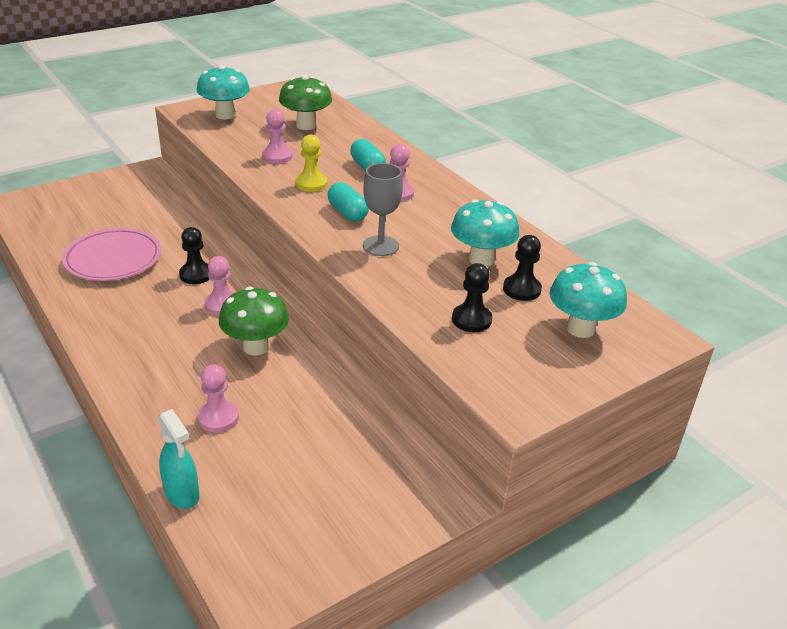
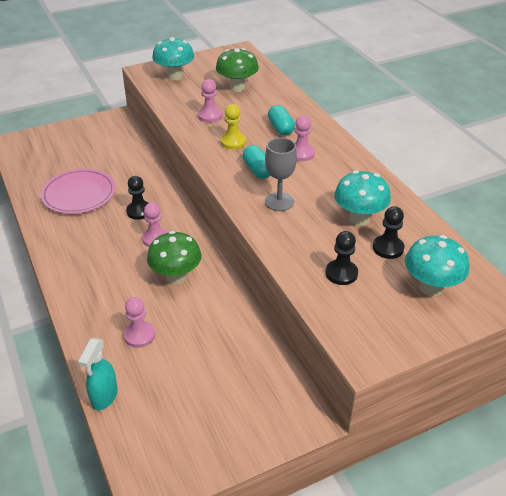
camera: 10 degrees right, 5 degrees up
turquoise spray bottle [157,409,200,509] -> turquoise spray bottle turned 45 degrees clockwise [78,338,118,410]

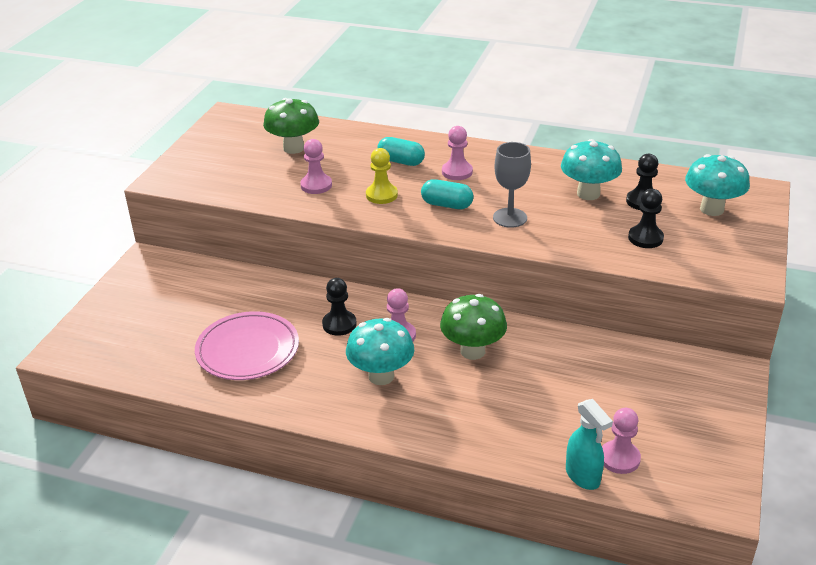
camera: 45 degrees left, 5 degrees down
pink pawn [123,297,155,348] -> pink pawn moved to [602,408,641,474]
turquoise mushroom [152,37,194,81] -> turquoise mushroom moved to [346,318,414,385]

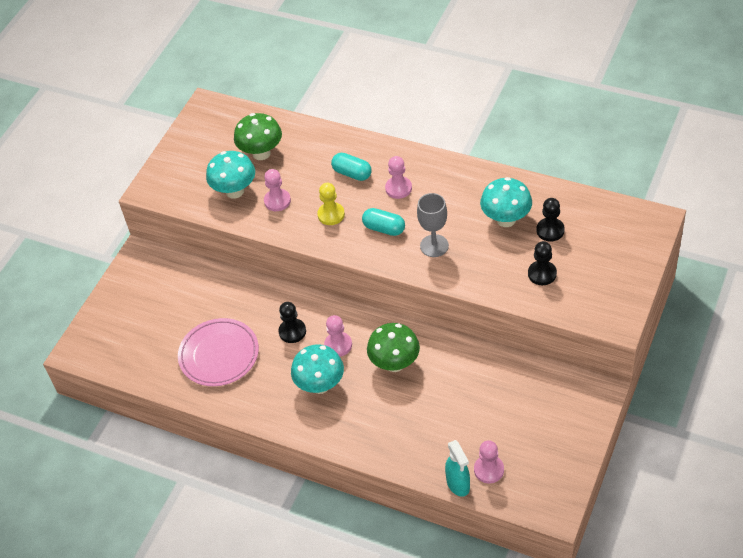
camera: 10 degrees right, 15 degrees up
turquoise mushroom [685,154,750,216] -> turquoise mushroom moved to [206,151,255,199]

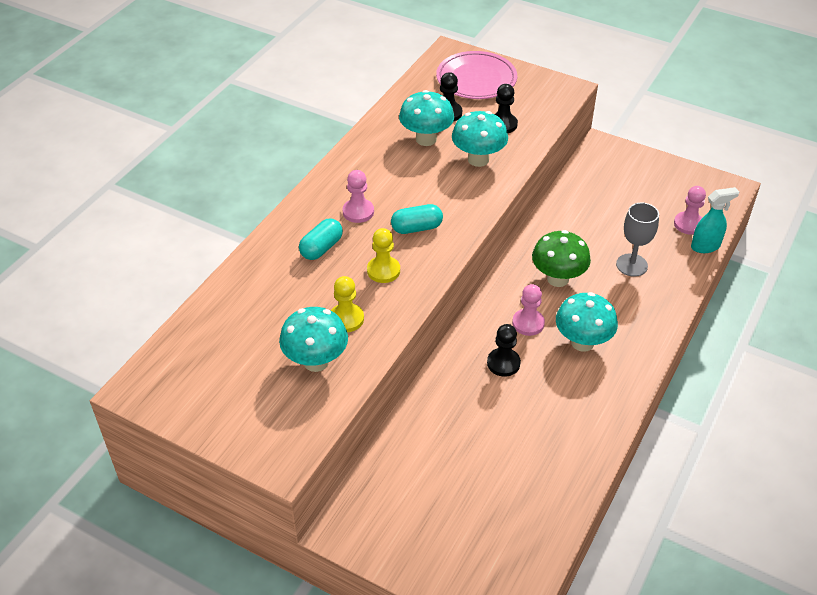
camera: 90 degrees left, 5 degrees down
pink plate [178,318,259,386] -> pink plate moved to [436,51,517,99]
green mushroom [234,113,282,160] -> none
pink pawn [264,169,291,211] -> yellow pawn [331,276,364,332]
turquoise capsule [362,208,405,236] -> turquoise capsule turned 45 degrees clockwise [391,204,443,234]
grey goblet [417,193,449,257] -> grey goblet moved to [616,202,659,277]
none -> turquoise mushroom [452,111,508,167]

